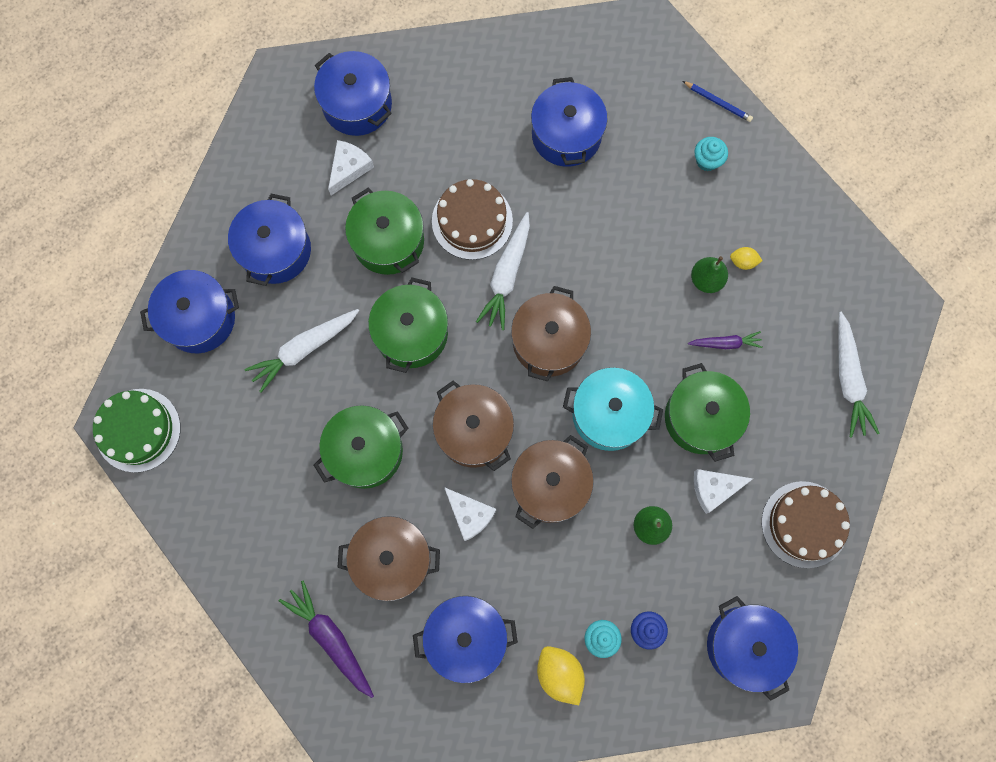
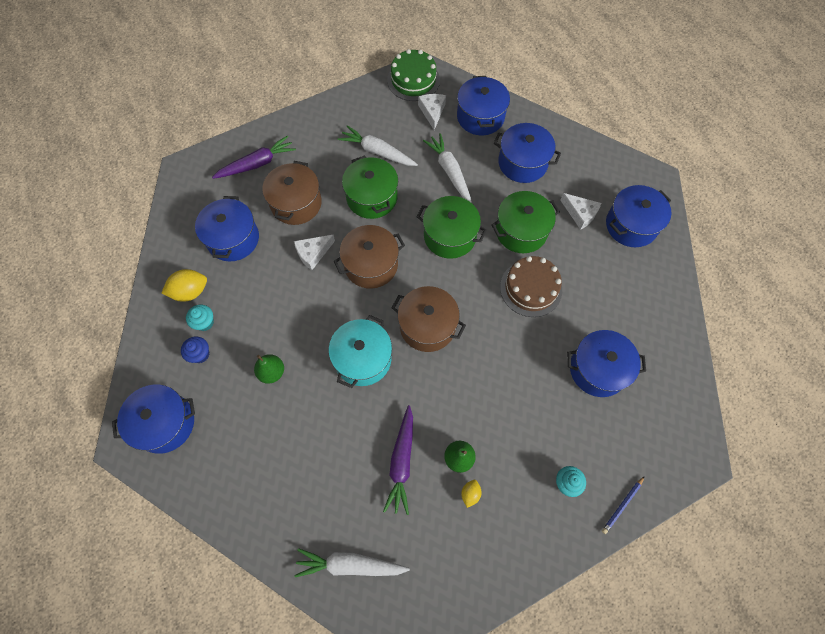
camera: 100 degrees right, 10 degrees down
white carrot [476,212,530,330] -> white carrot moved to [338,125,418,166]
brown pot [511,435,594,529] -> none
green pot [665,363,750,462] -> none
purple carrot [688,331,763,349] -> purple carrot [383,405,413,515], size x1.71
white cheese [694,469,753,514] -> white cheese moved to [418,94,446,130]
brown cake [762,481,850,568] -> none

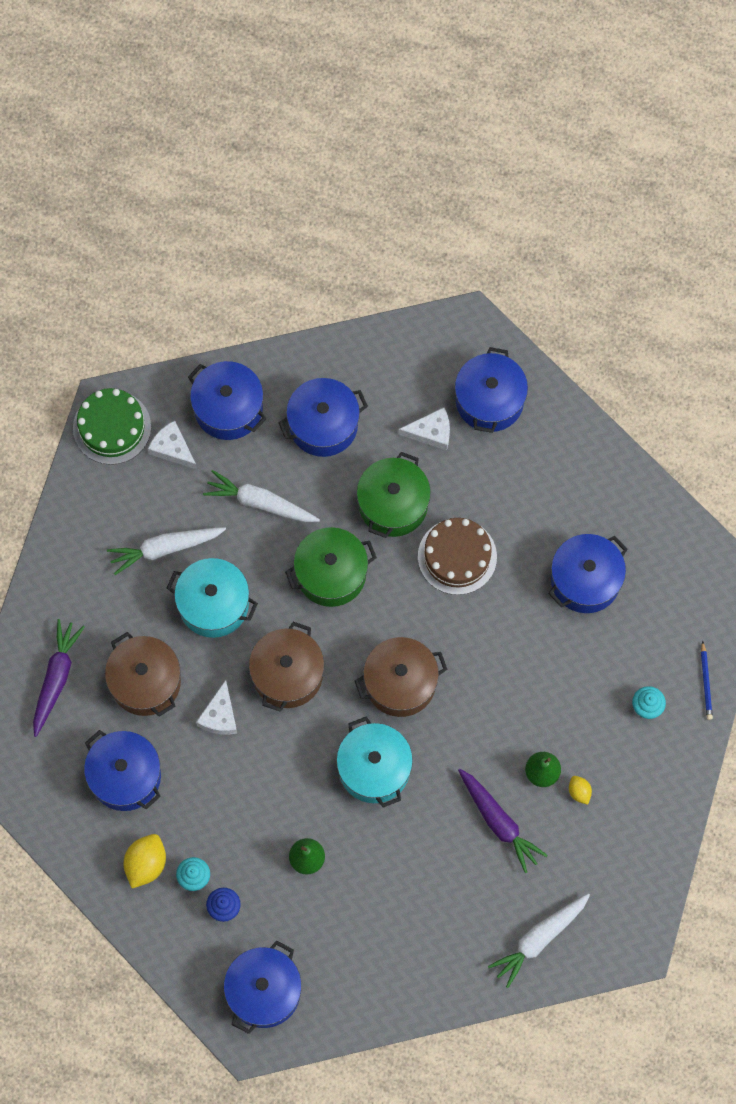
camera: 45 degrees left, 5 degrees up
green pot [342,155,398,219] -> turquoise pot [167,558,258,638]

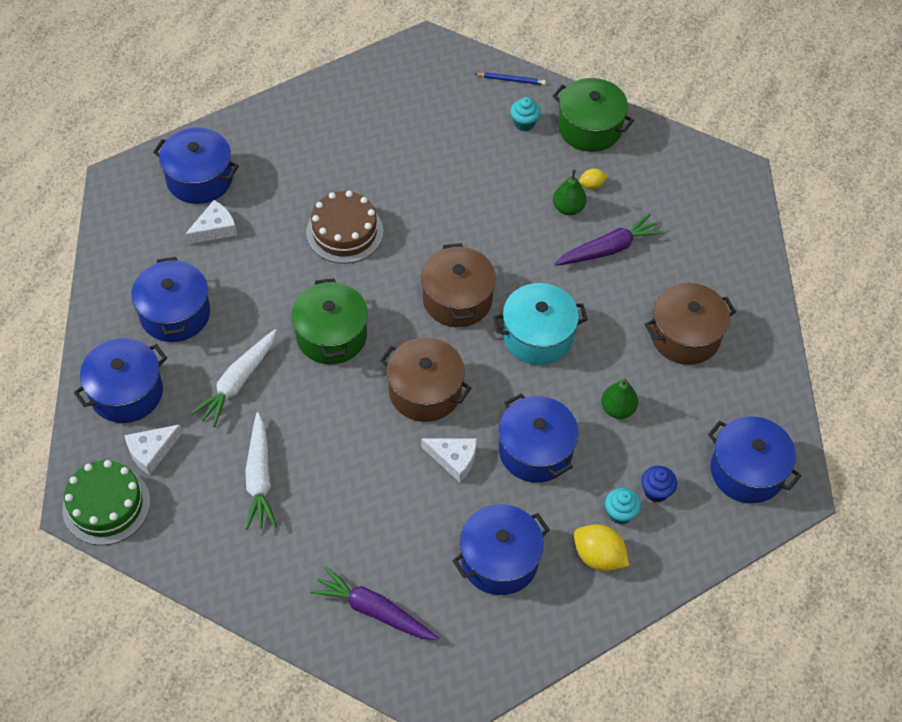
camera: 80 degrees left, 15 degrees down
brown pot [105,632,181,717] -> brown pot moved to [645,283,736,365]
turquoise pot [167,558,258,638] -> none
green pot [357,452,431,538] -> green pot moved to [553,78,634,152]
white cheese [399,407,450,450] -> white cheese turned 45 degrees clockwise [185,200,237,244]
white carrot [488,893,590,988] -> none
blue pot [548,534,628,613] -> blue pot moved to [498,393,579,483]

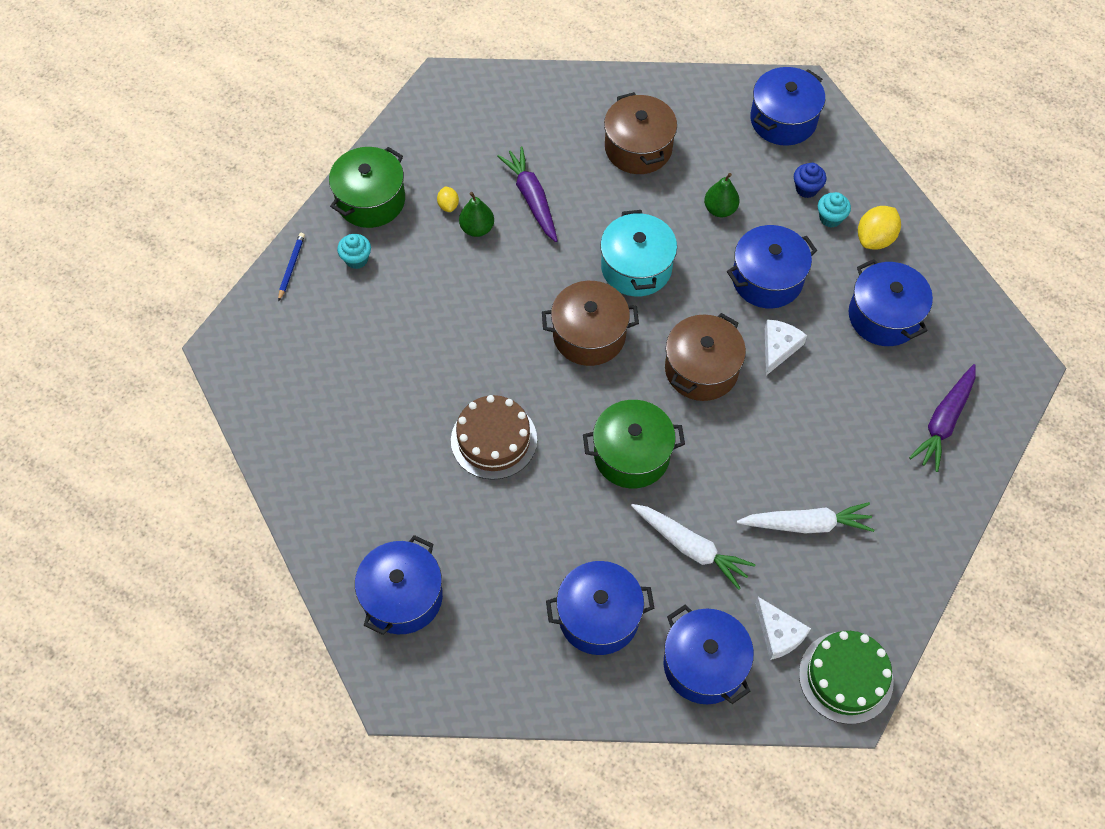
camera: 85 degrees left, 5 degrees up
white cheese [185,200,237,244] -> none

